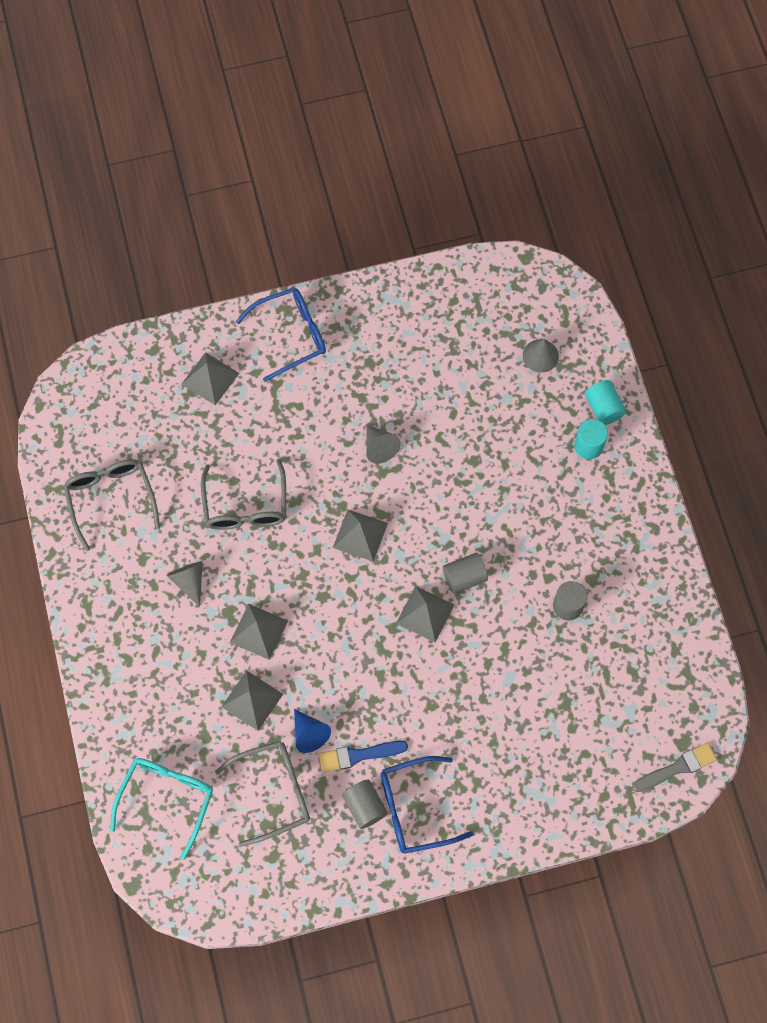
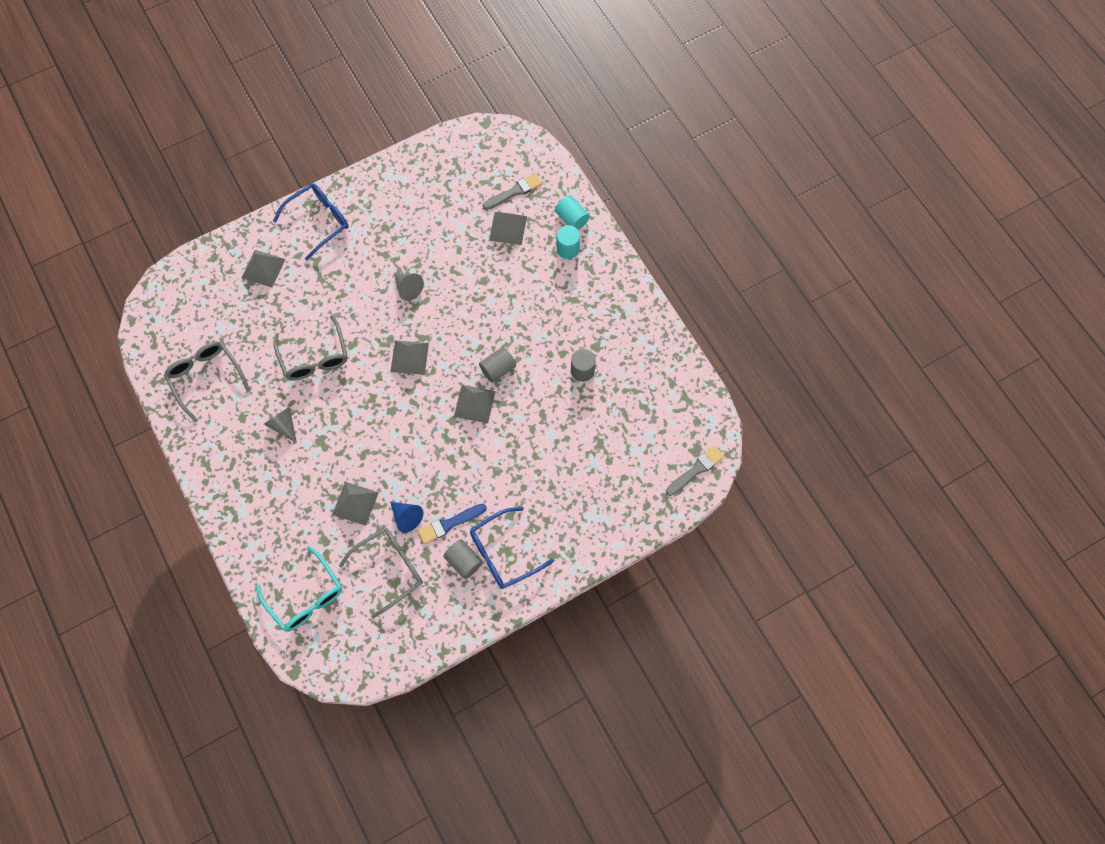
camera: 15 degrees left, 0 degrees up
turquoise glasses [110,758,213,860] -> turquoise glasses turned 135 degrees clockwise [256,546,342,632]
grey pyramid [229,604,288,660] -> grey pyramid moved to [489,212,527,245]
grey cone [523,339,559,373] -> grey brush [483,173,542,210]

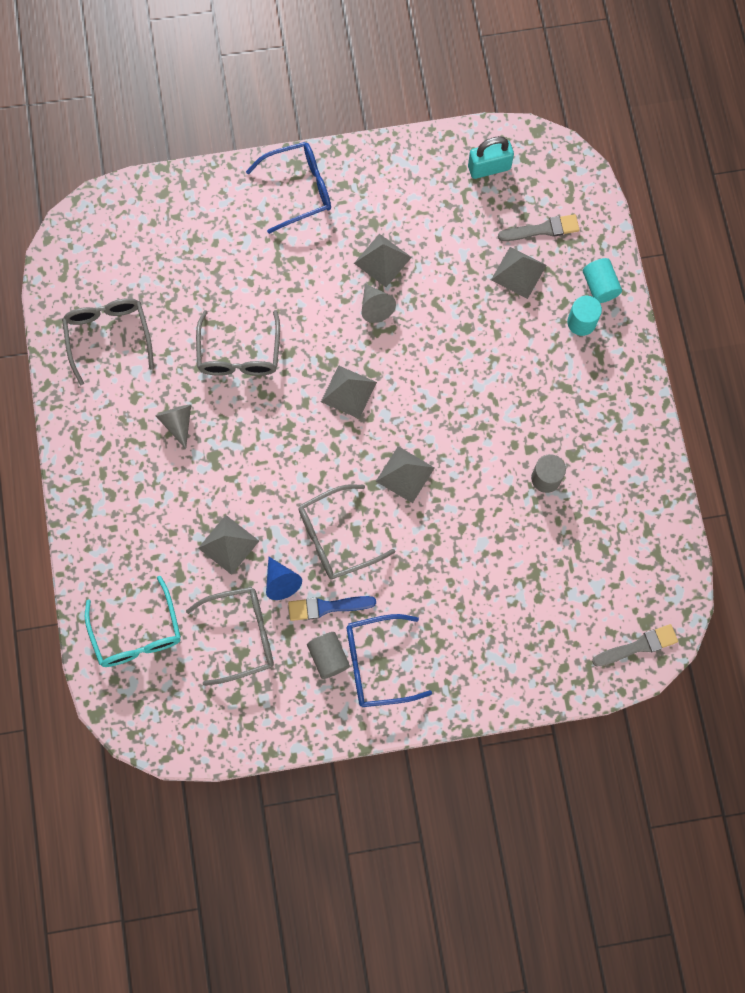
camera: 20 degrees right, 5 degrees up
grey pyramid [242,250,285,287] -> grey pyramid moved to [354,234,412,287]
grey cylinder [479,347,516,383] -> none
none -> grey glasses [299,484,395,579]
none -> turquoise padlock [468,136,514,179]

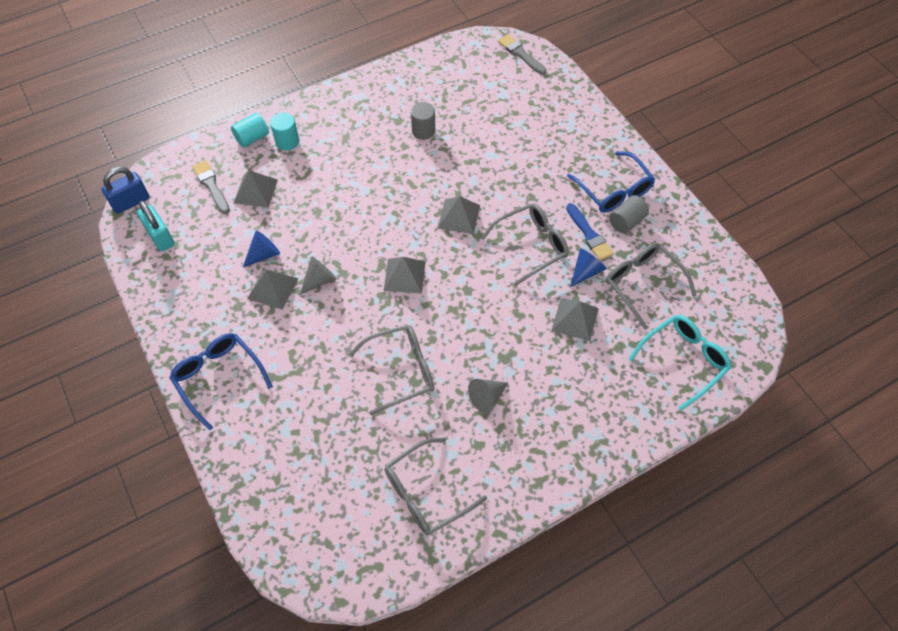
camera: 110 degrees left, 15 degrees down
grey glasses [299,484,395,579] -> grey glasses turned 75 degrees counterclockwise [481,203,569,286]
none -> blue padlock [102,167,149,214]
none -> blue cone [243,230,280,267]

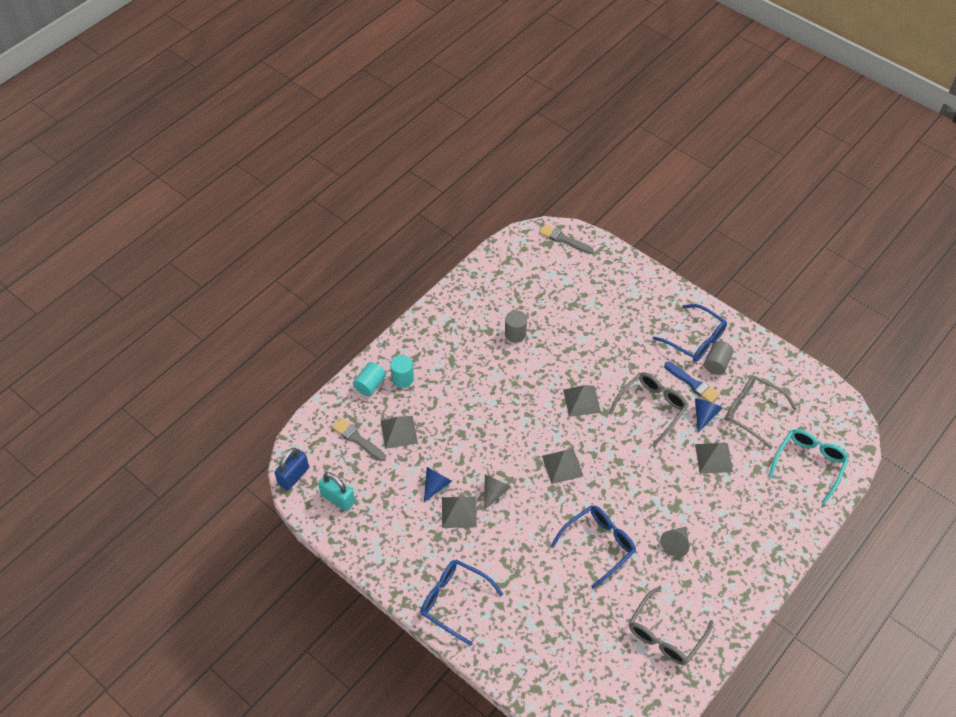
camera: 20 degrees left, 5 degrees down
grey glasses [349,325,434,415] -> blue glasses [551,505,636,589]

